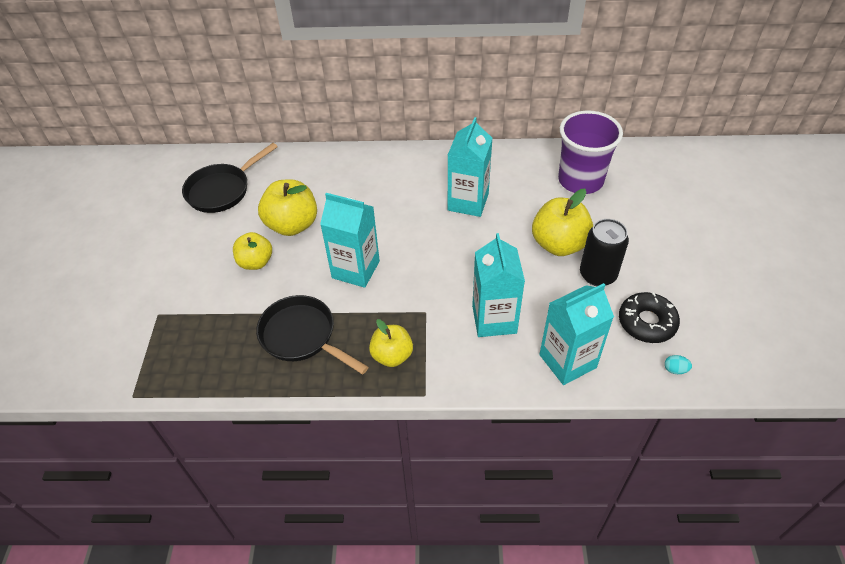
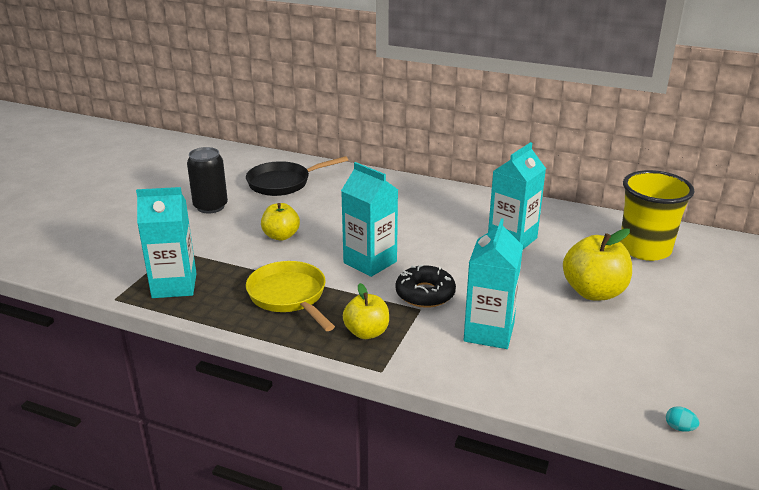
camera: 20 degrees right, 20 degrees down
black pan [256,295,369,374] -> yellow pan [246,261,335,331]
yellow apple [258,179,317,236] -> none
turquoise carton [539,283,614,385] -> turquoise carton moved to [136,187,196,298]
purple cup [558,111,623,194] -> yellow cup [620,170,695,261]
black can [580,219,629,286] -> black can moved to [187,147,228,213]
black donut [619,292,680,343] -> black donut moved to [395,265,456,308]

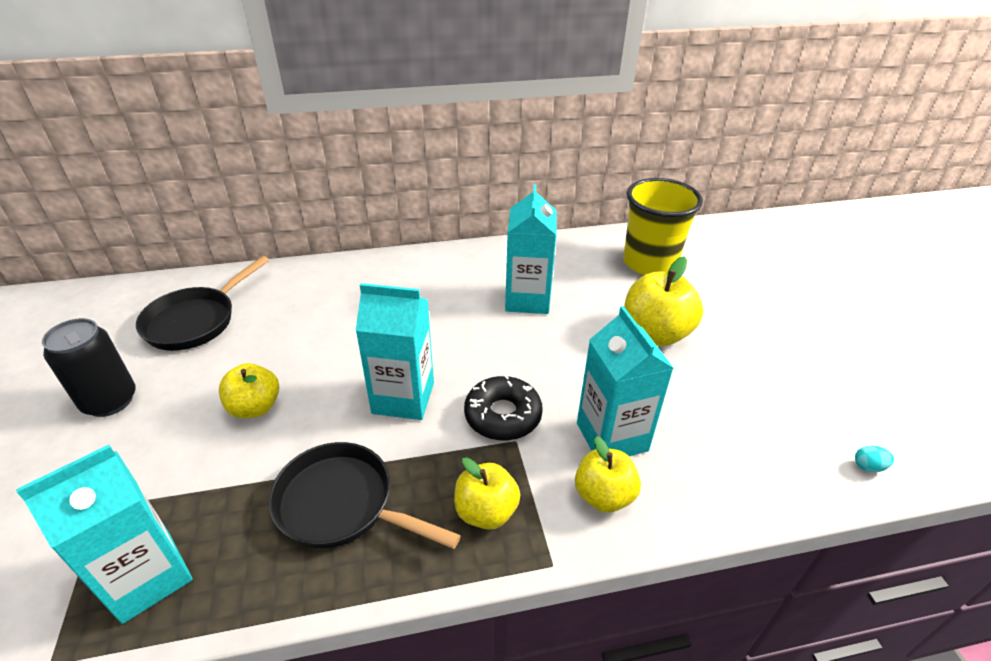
camera: 35 degrees left, 10 degrees up
yellow pan [246,261,335,331] -> black pan [269,442,461,549]
none -> yellow apple [575,436,641,513]

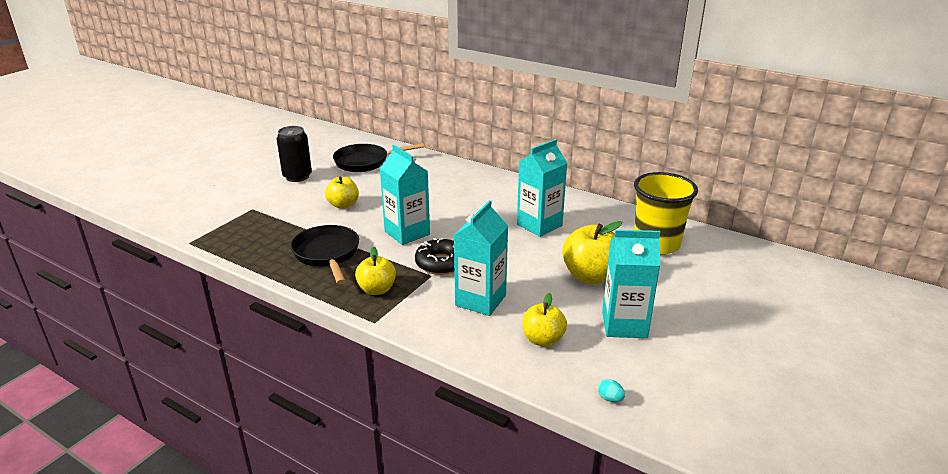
camera: 45 degrees right, 10 degrees down
turquoise carton [16,445,193,624] -> turquoise carton moved to [602,230,660,338]
yellow apple [575,436,641,513] -> yellow apple moved to [523,293,567,347]

